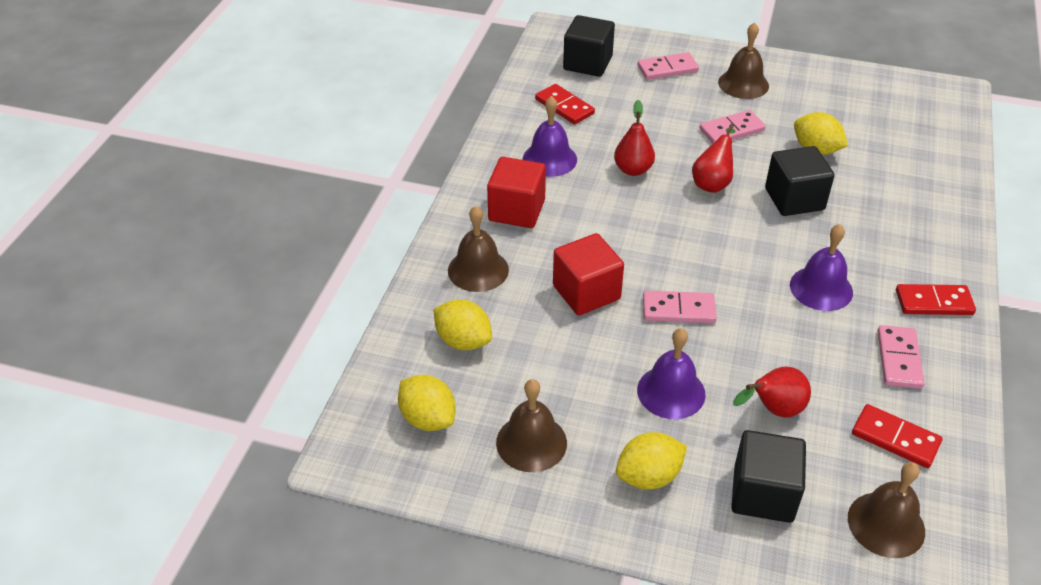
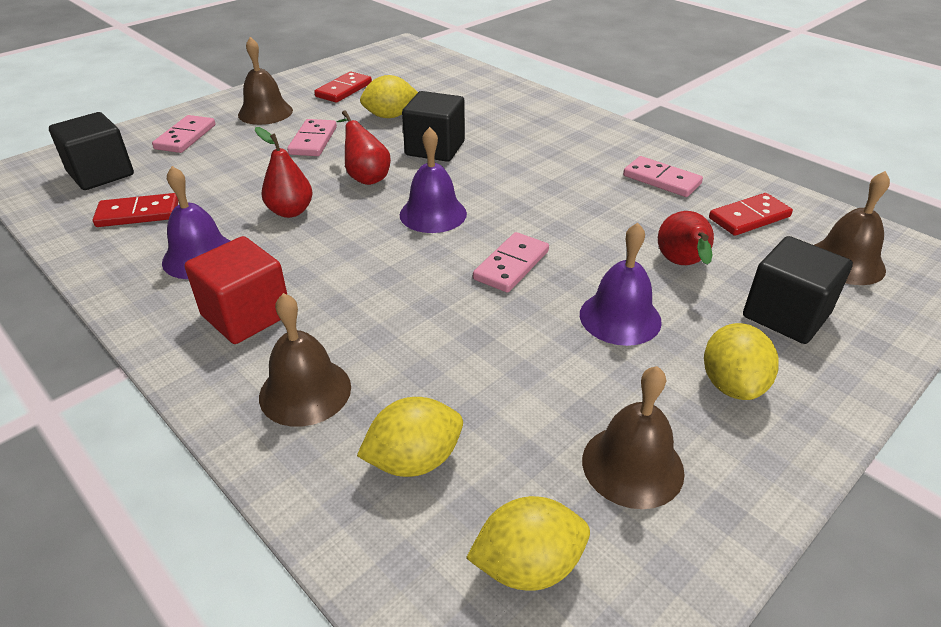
camera: 60 degrees left, 5 degrees down
red cube [553,233,624,315] -> none
purple bell [790,224,853,311] -> purple bell moved to [400,127,467,233]
red domino [896,284,976,315] -> red domino moved to [314,72,372,103]

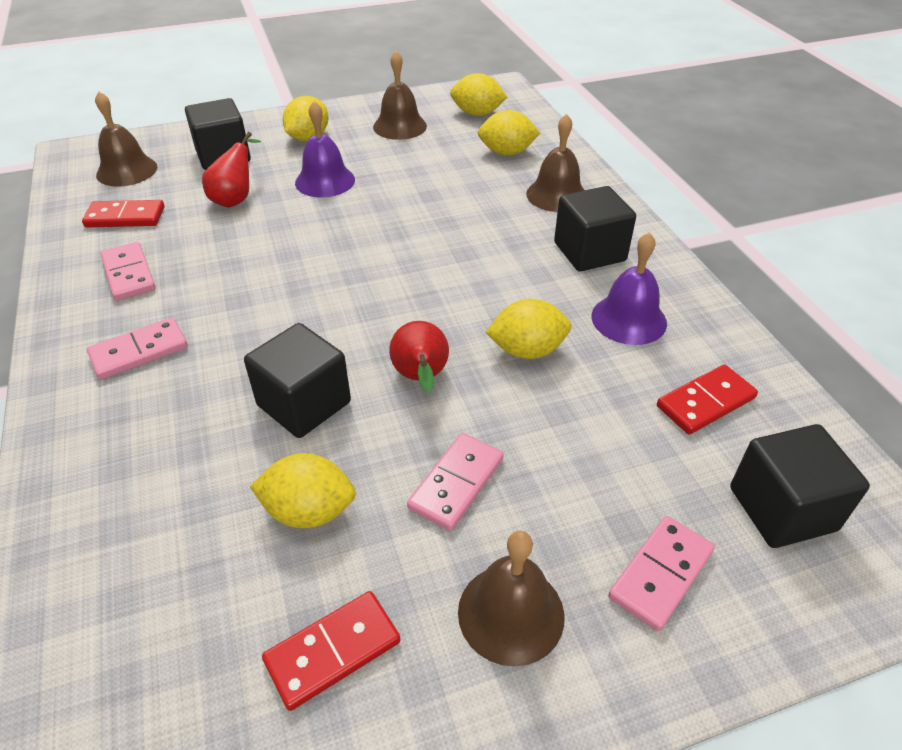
camera: 155 degrees left, 5 degrees up
red domino [93,193,179,227] -> red domino turned 45 degrees counterclockwise [657,364,758,435]
red cube [185,236,287,344] -> black cube [554,186,636,272]
red pear [255,127,312,218] -> yellow lemon [485,299,571,359]
purple bell [400,127,467,233] -> none
pink domino [473,232,549,293] -> pink domino moved to [87,318,188,380]

